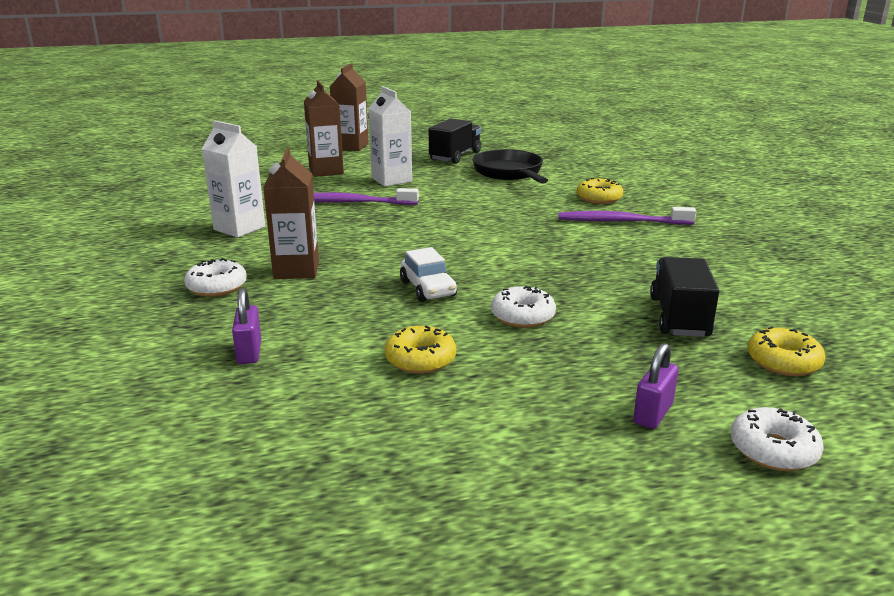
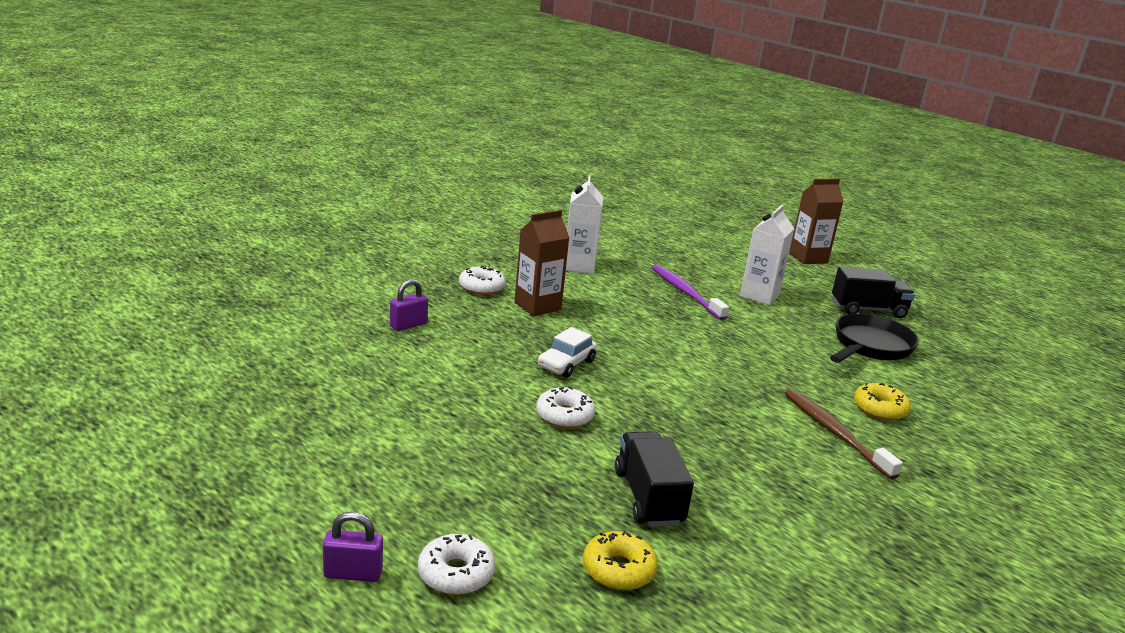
camera: 55 degrees right, 0 degrees up
brown carton [304,80,344,177] -> none
yellow donut [385,326,456,374] -> none
purple toothbrush [558,207,696,225] -> brown toothbrush [785,389,903,479]
purple padlock [633,343,678,429] -> purple padlock moved to [323,512,383,582]
black truck [650,257,719,337] -> black truck turned 75 degrees counterclockwise [615,432,694,527]

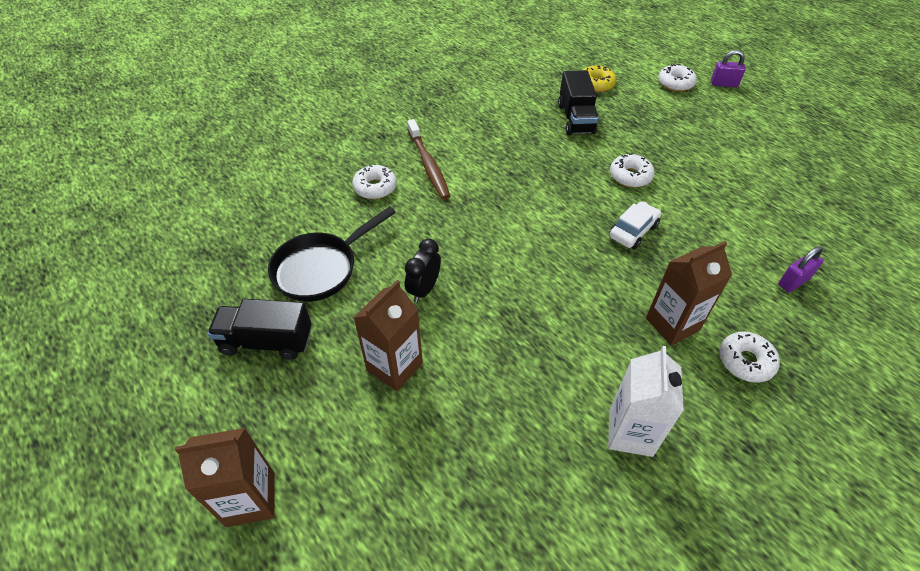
camera: 170 degrees left, 25 degrees up
purple toothbrush [652,264,729,320] -> none
white carton [740,205,795,305] -> brown carton [353,280,423,392]
yellow donut [854,383,911,421] -> white donut [352,165,397,199]
none -> black clock [405,239,441,303]

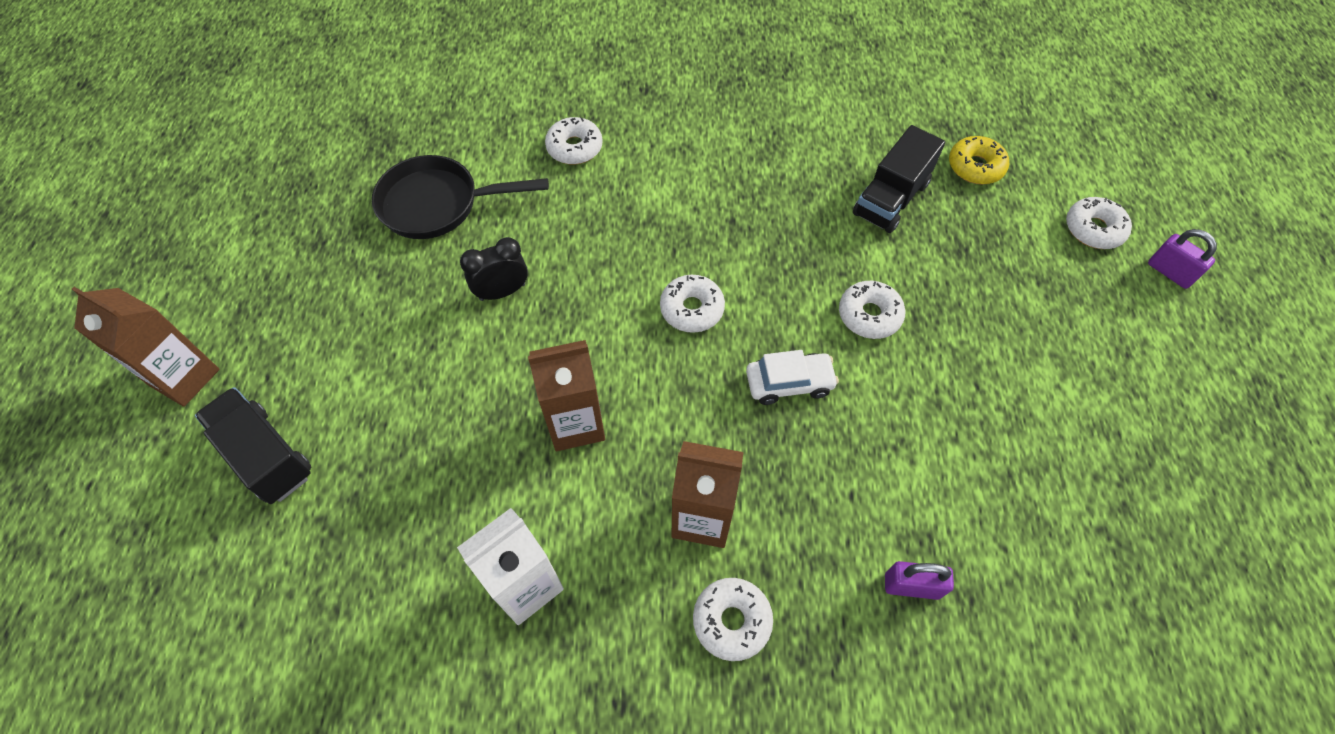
camera: 40 degrees right, 10 degrees up
black truck [207,299,312,360] -> black truck moved to [195,387,311,504]
brown carton [353,280,423,392] -> brown carton moved to [528,340,605,451]
brown toothbrush [407,119,450,200] -> none
none -> white donut [660,275,725,333]

